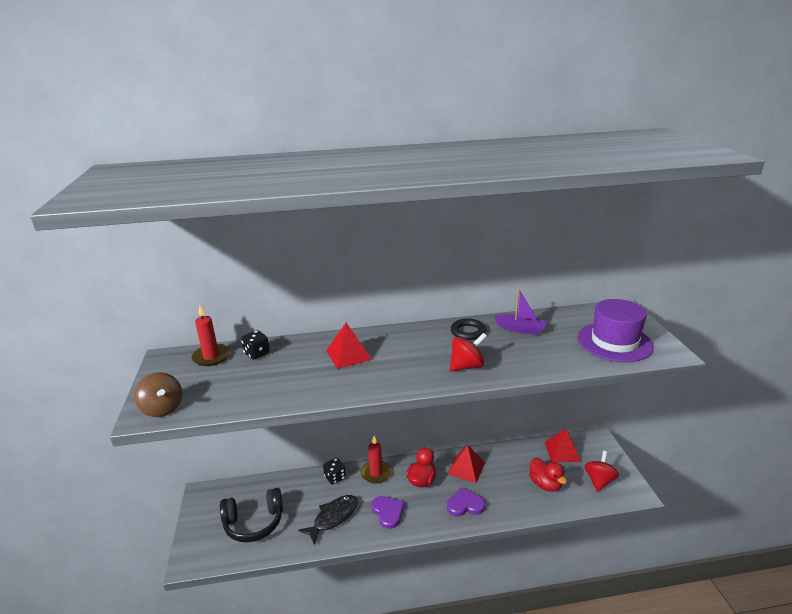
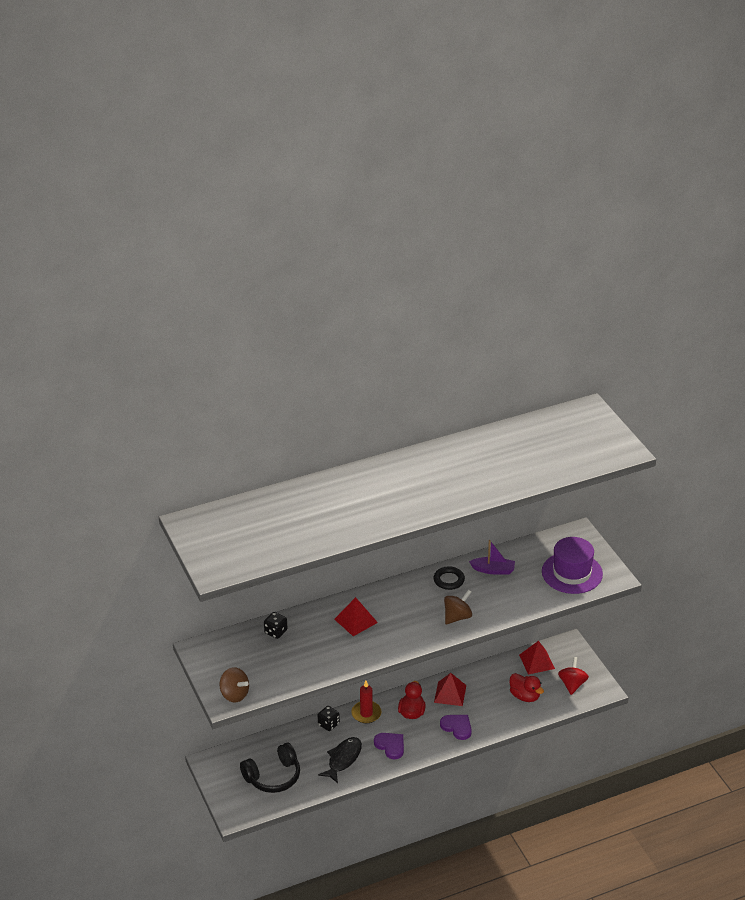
camera: 15 degrees left, 10 degrees up
red candle [192,305,230,366] -> none
purple heart [447,488,485,516] -> purple heart turned 60 degrees clockwise [440,715,472,740]
red spinning top [450,333,487,372] -> brown spinning top [444,590,472,624]

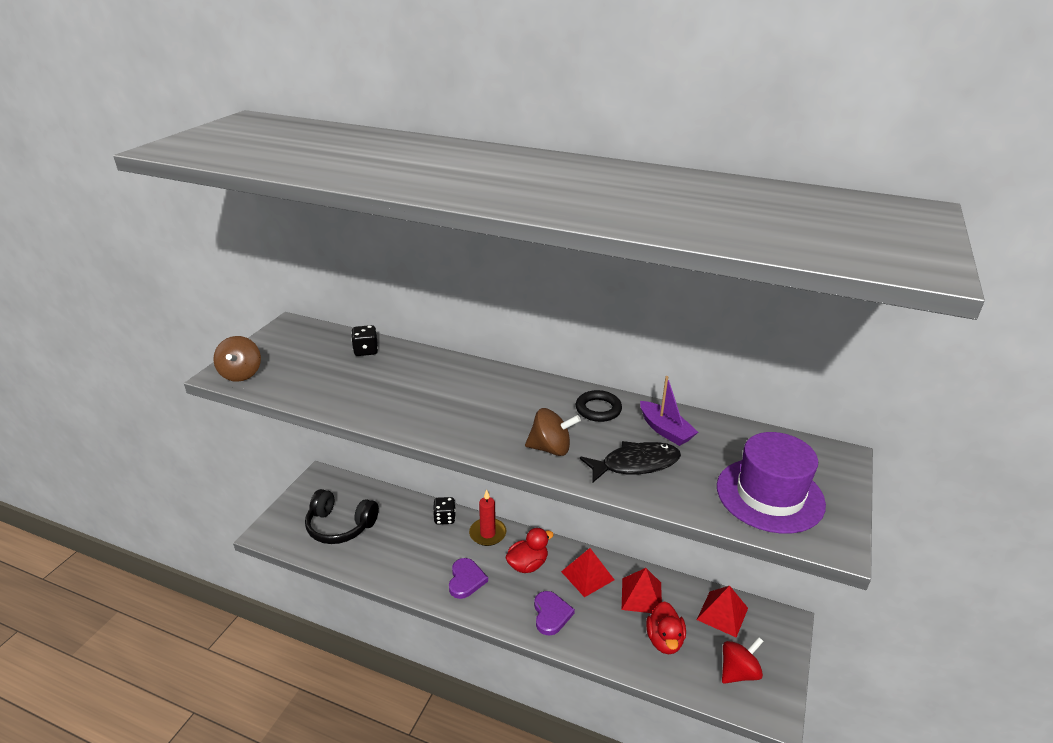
camera: 45 degrees right, 5 degrees down
black fish [318,737,362,784] -> black fish moved to [580,441,681,483]
red pyramid [334,597,378,636] -> red pyramid moved to [622,568,662,613]

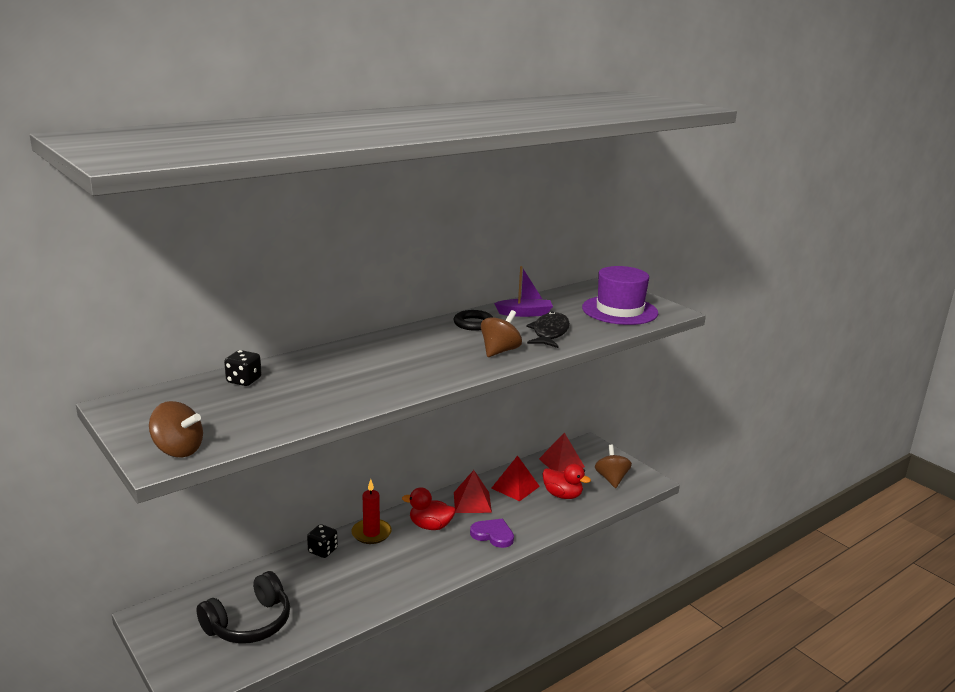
camera: 60 degrees left, 10 degrees down
purple heart [449,558,488,599] -> none
red duck [505,528,554,573] -> red duck turned 75 degrees counterclockwise [402,487,456,530]
red spinning top [722,637,764,684] -> brown spinning top [595,445,632,488]

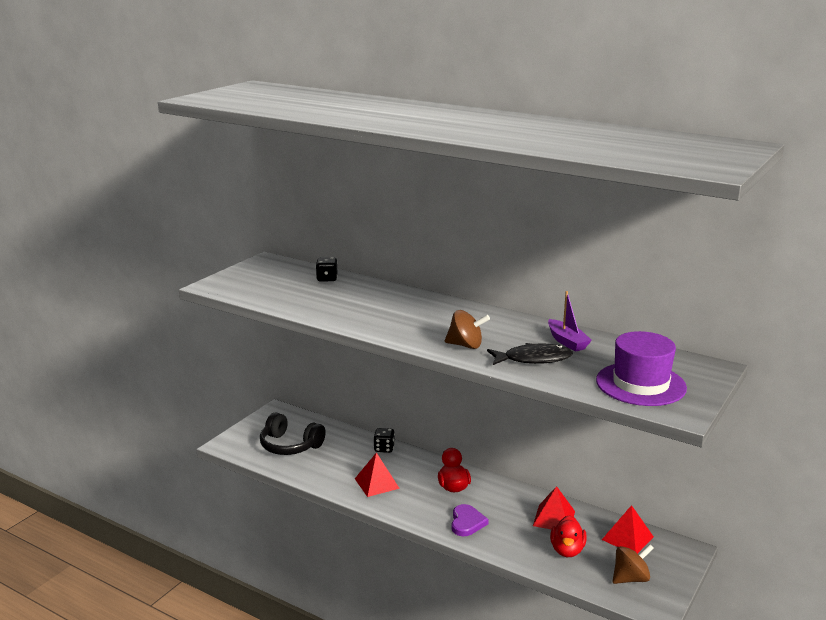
camera: 70 degrees right, 0 degrees up
brown spinning top [149,401,203,457] -> none
red candle [351,479,392,544] -> none
black ring [454,310,494,331] -> none
red pyramid [454,470,492,513] -> red pyramid moved to [355,453,400,497]

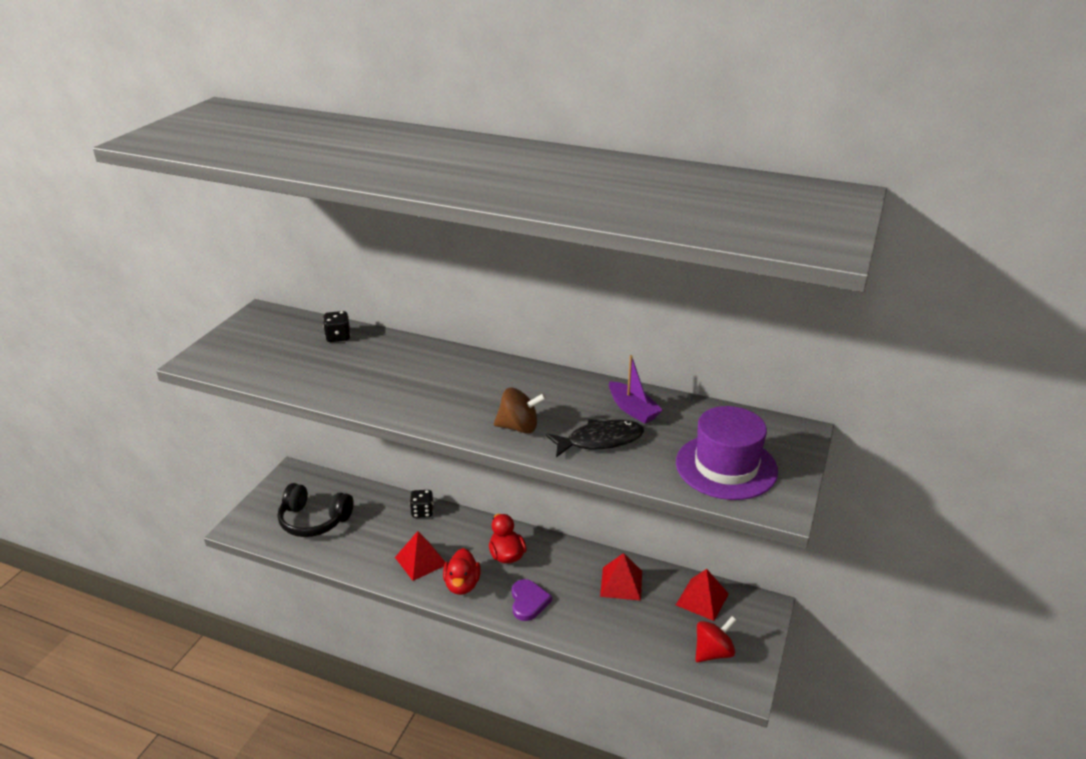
camera: 10 degrees left, 10 degrees up
red duck [550,515,587,557] -> red duck moved to [443,548,481,595]
brown spinning top [613,544,654,584] -> red spinning top [695,616,736,662]

